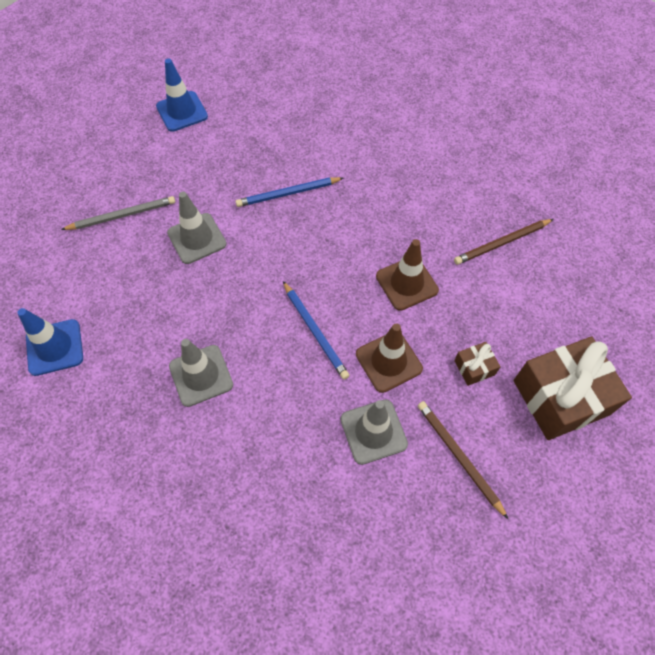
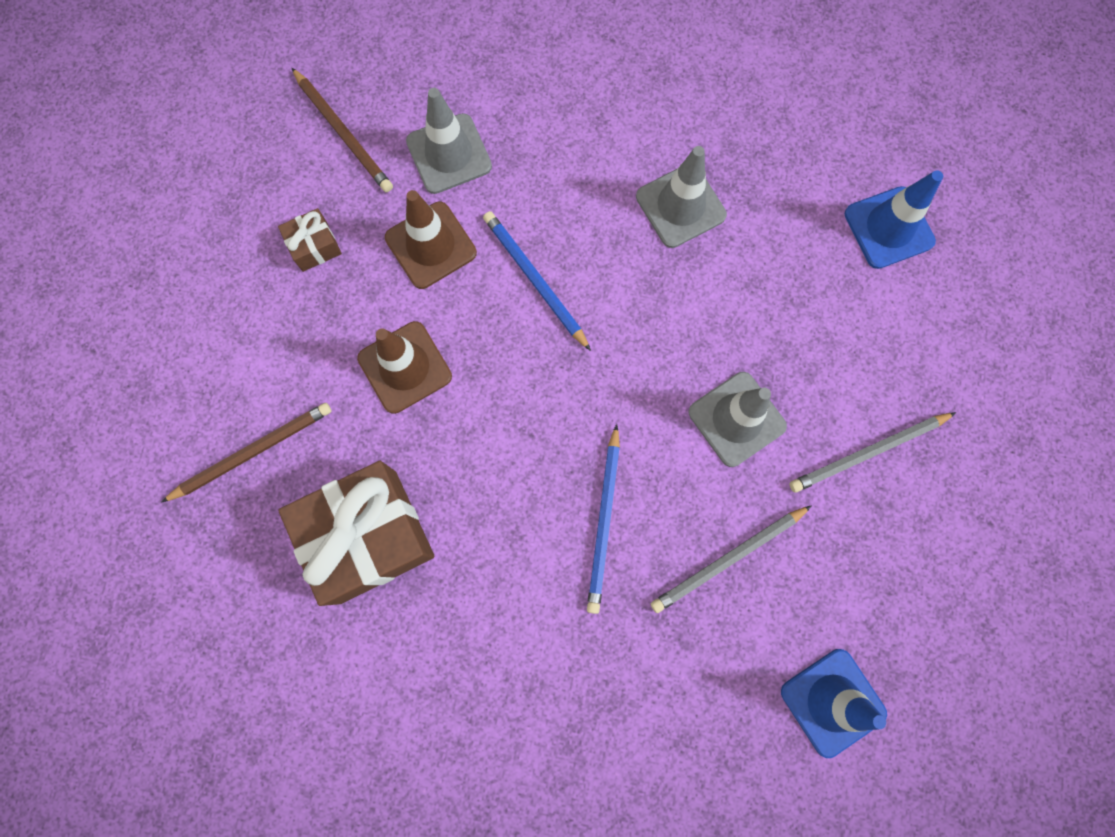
camera: 175 degrees right, 15 degrees up
blue pencil [235,177,343,207] -> blue pencil turned 120 degrees clockwise [587,424,620,614]
brown gift [514,336,632,440] -> brown gift moved to [278,461,434,606]
none -> grey pencil [651,505,812,613]

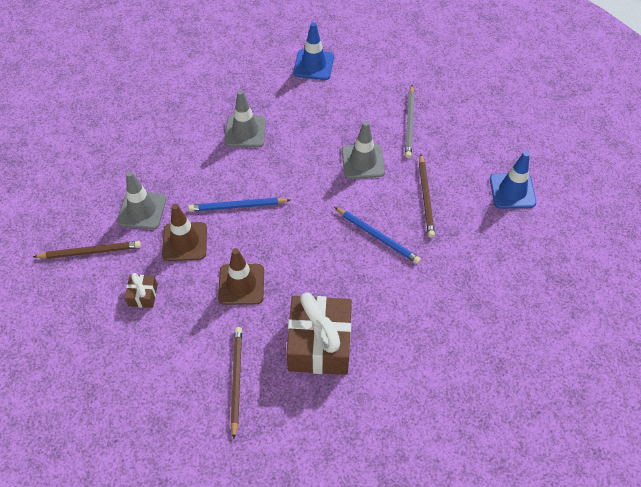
camera: 60 degrees left, 20 degrees down
grey pencil [651,505,812,613] -> brown pencil [419,154,435,238]

